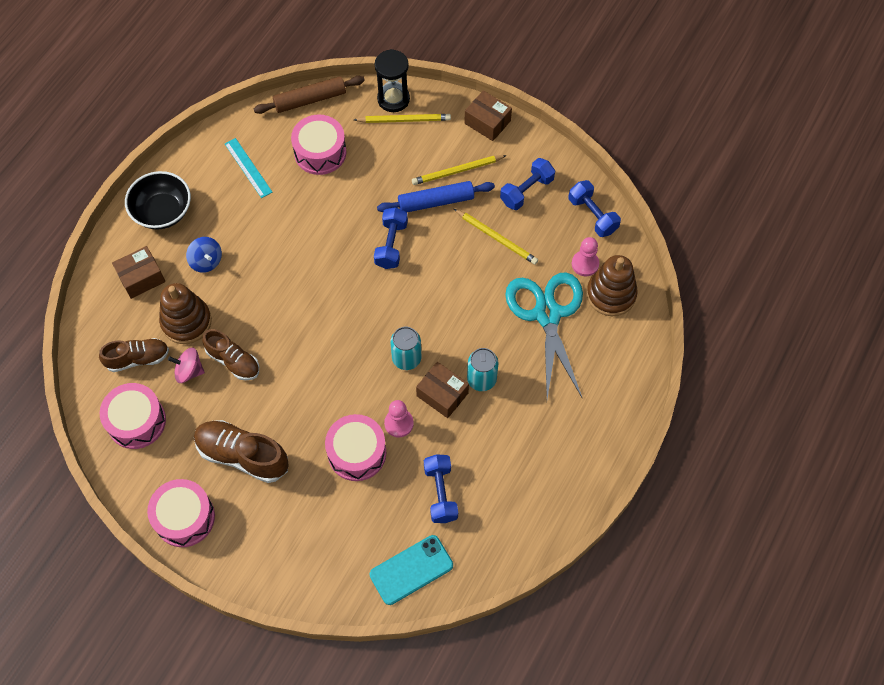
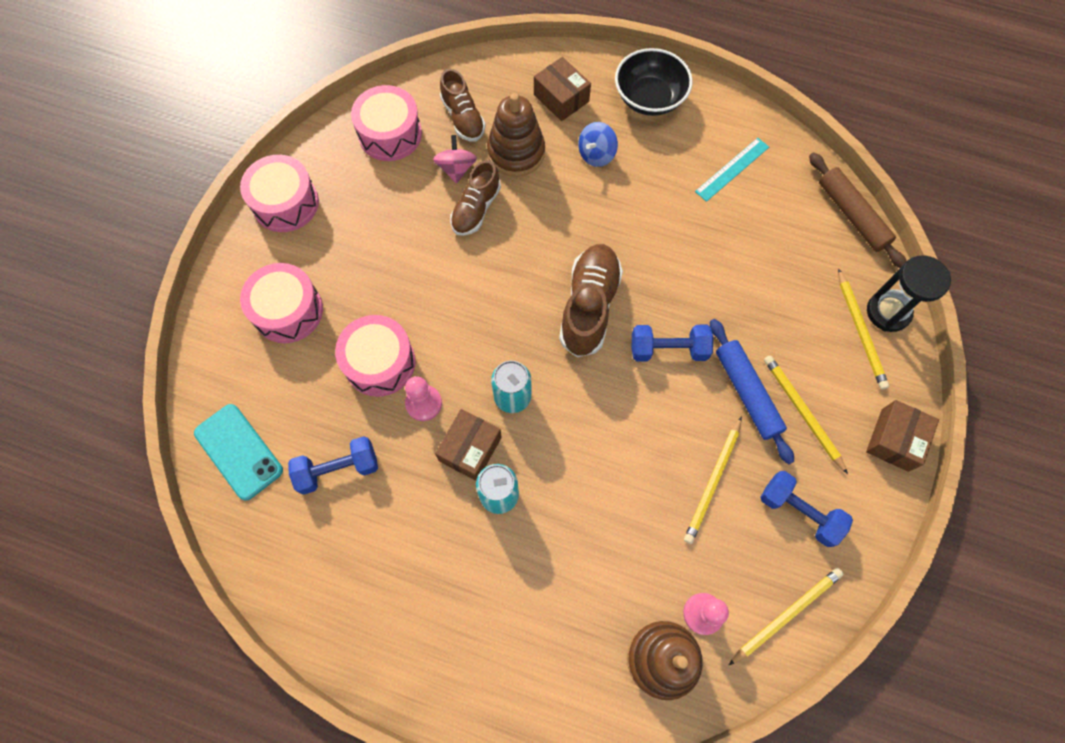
camera: 80 degrees right, 5 degrees up
brown shoe [194,420,289,483] -> brown shoe moved to [559,244,623,357]
pink drum [291,115,347,175] -> pink drum moved to [240,263,323,343]
turquoise scissors [505,272,583,399] -> none
blue dumbbell [568,180,621,237] -> yellow pencil [728,568,843,666]

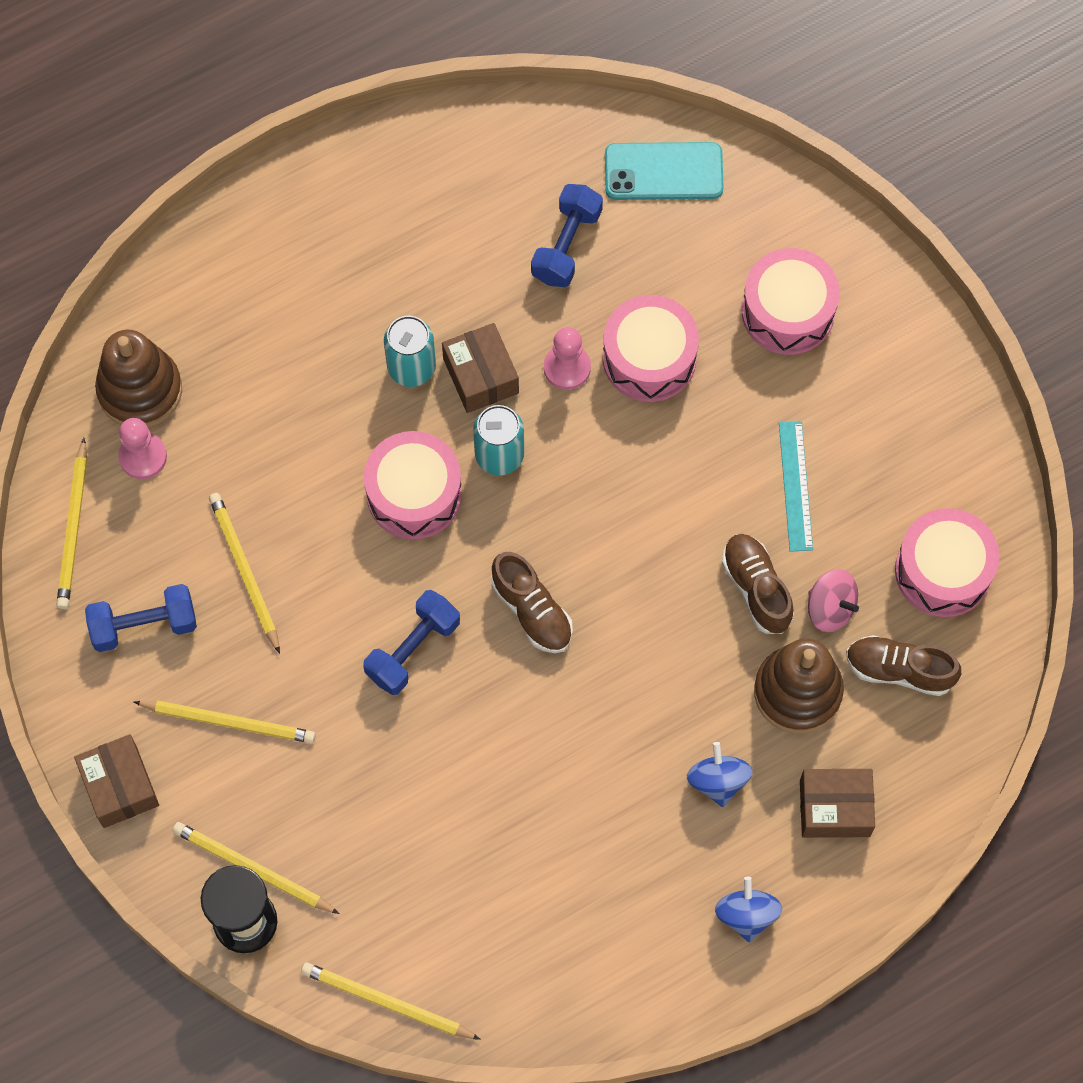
camera: 130 degrees right, 0 degrees up
pink drum [240,155,319,232] -> pink drum moved to [364,431,462,539]
brown shoe [559,244,623,357] -> brown shoe [491,552,573,653], size x0.66
black bowl [615,48,693,116] -> blue spinning top [715,877,782,942]
turquoise ruler [695,138,769,202] -> turquoise ruler moved to [779,421,813,552]
blue rolling pin [710,319,794,464] -> none
brown rolling pin [809,152,906,268] -> yellow pencil [301,962,481,1040]

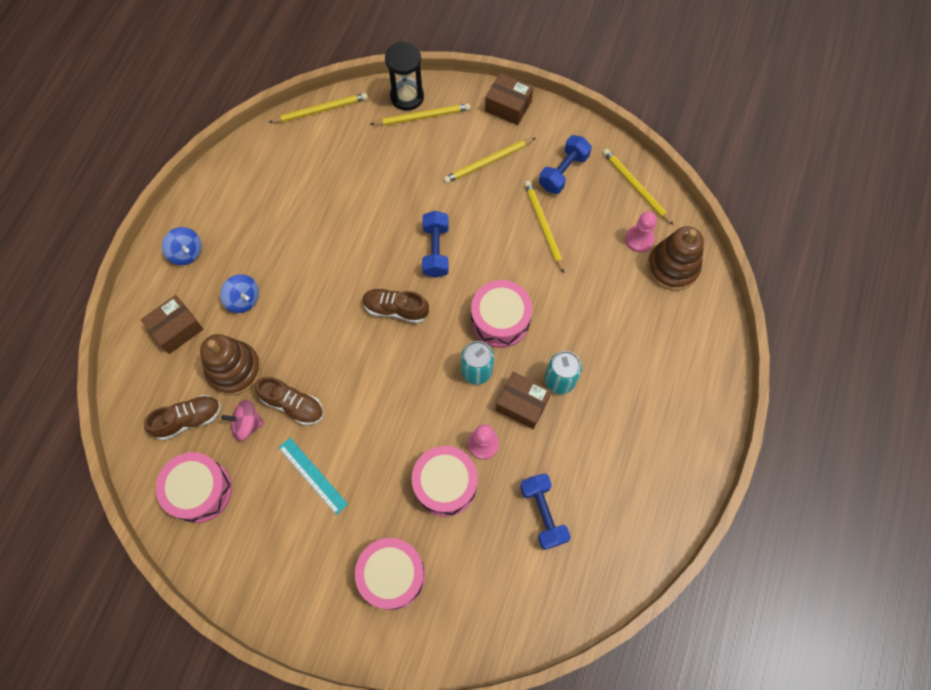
camera: 140 degrees right, 0 degrees up
yellow pencil [209,493,280,654] -> yellow pencil turned 135 degrees counterclockwise [524,181,564,273]
turquoise phone [605,142,724,200] -> none

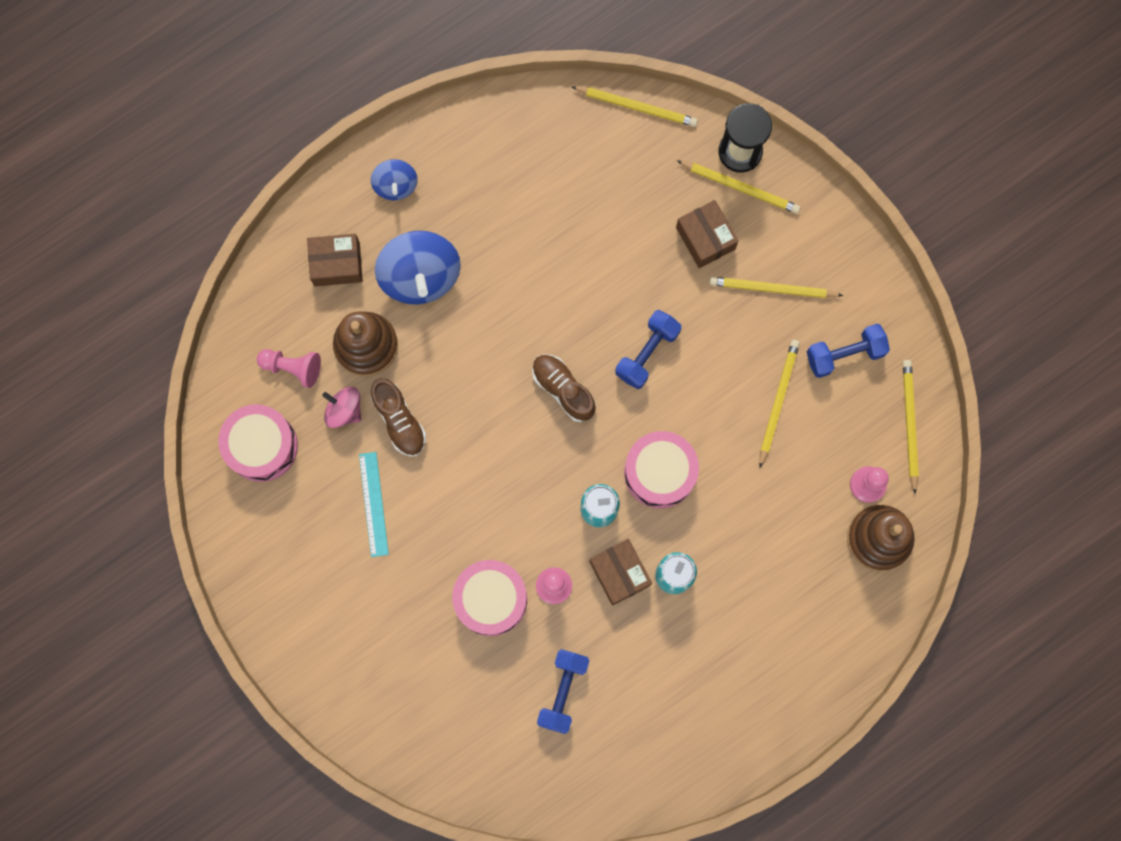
camera: 35 degrees right, 10 degrees up
brown shoe [144,395,221,440] -> pink pawn [257,349,321,388]
blue spinning top [220,274,259,313] -> blue spinning top [375,231,461,304], size x1.81
pink drum [355,538,425,610] -> none
brown box [485,73,534,125] -> brown box moved to [676,200,739,268]

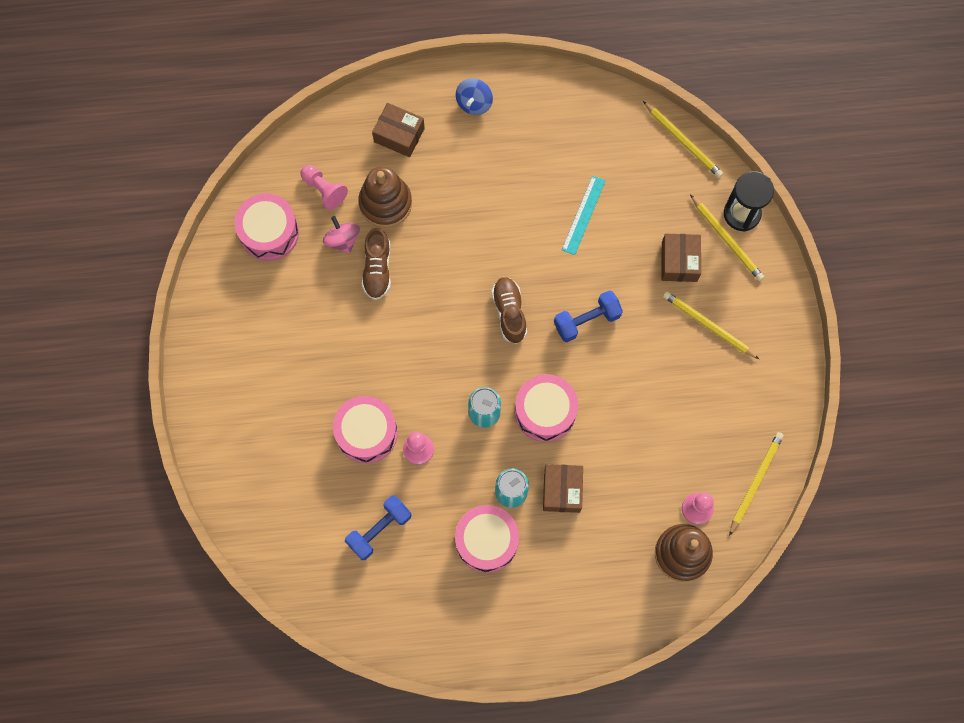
camera: 30 degrees right, 5 degrees down
turquoise ruler [359,452,389,557] -> turquoise ruler moved to [562,175,606,255]
blue spinning top [375,231,461,304] -> none
brown box [589,539,652,606] -> brown box moved to [543,464,583,513]
yellow pencil [759,340,800,468] -> none
blue dumbbell [807,324,890,378] -> none
none -> pink drum [455,505,519,573]

